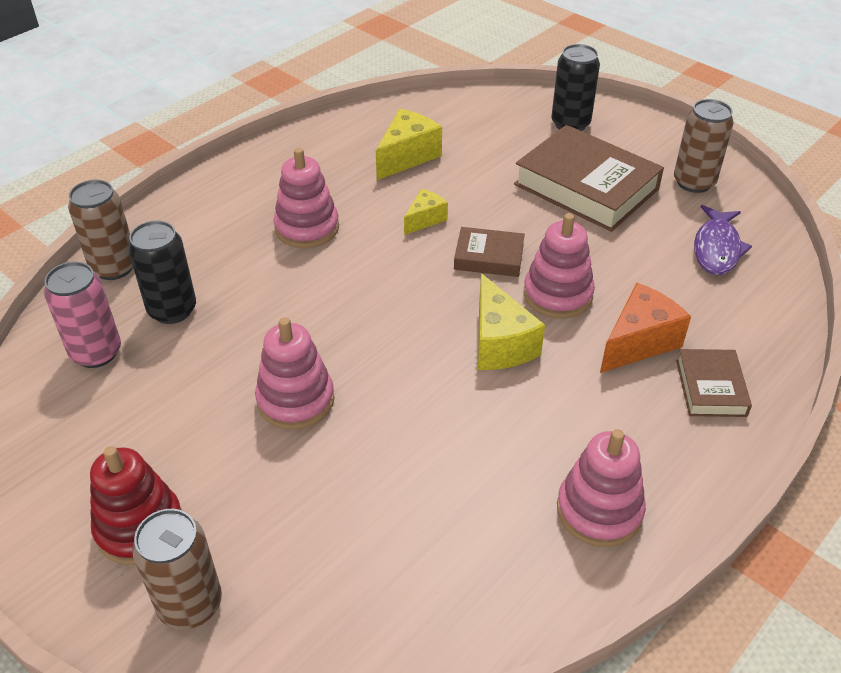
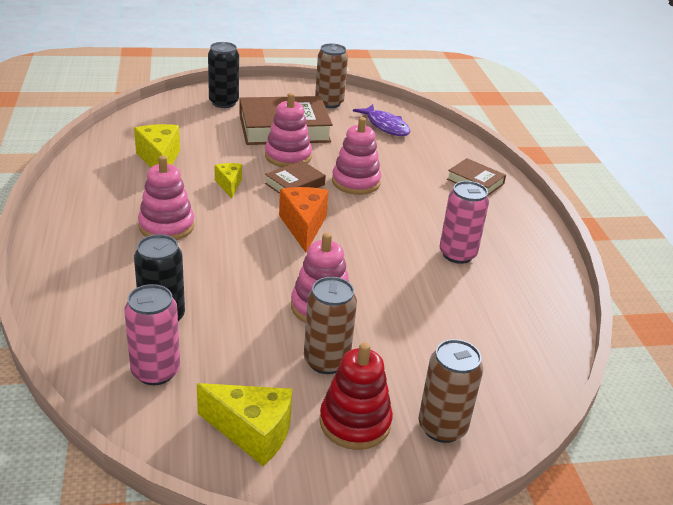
camera: 55 degrees left, 10 degrees down
brown can [68,180,133,280] -> brown can moved to [304,277,357,374]
yellow cheese [478,273,545,370] -> yellow cheese moved to [197,383,293,466]
pink stacking toy [557,429,646,547] -> pink stacking toy moved to [265,93,312,167]
orange cheese [600,283,691,373] -> orange cheese moved to [279,187,329,252]
none -> pink can [439,181,489,264]

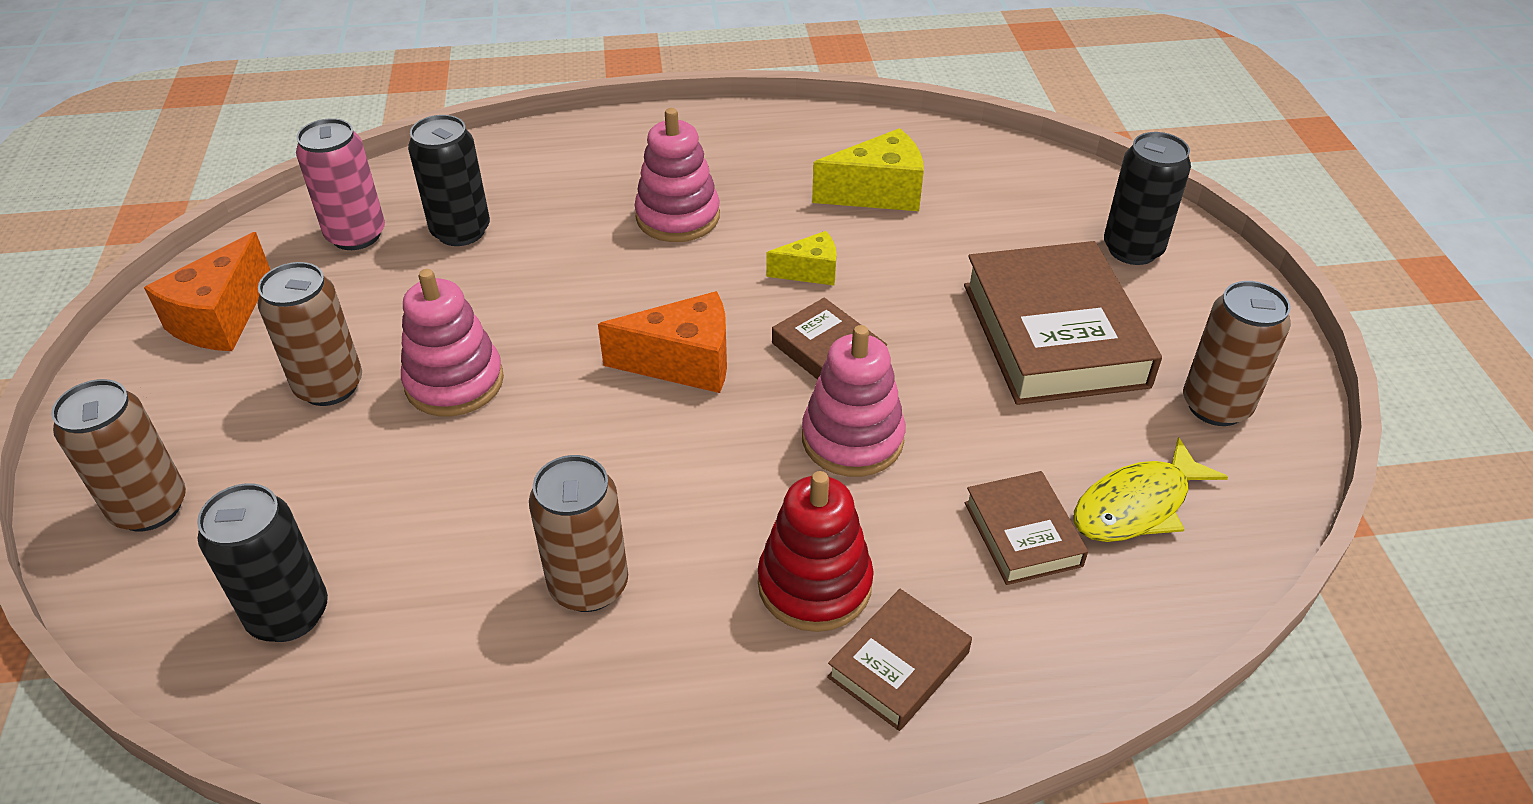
camera: 95 degrees right, 10 degrees up
yellow cheese [197,383,293,466] -> orange cheese [144,232,270,351]
pink stacking toy [265,93,312,167] -> none
red stacking toy [319,342,393,450] -> red stacking toy moved to [758,471,874,632]
purple fish [353,104,410,136] -> yellow fish [1074,437,1228,542]
pink can [439,181,489,264] -> brown can [529,455,628,612]
none -> black can [197,483,328,642]
none -> brown book [965,471,1088,585]

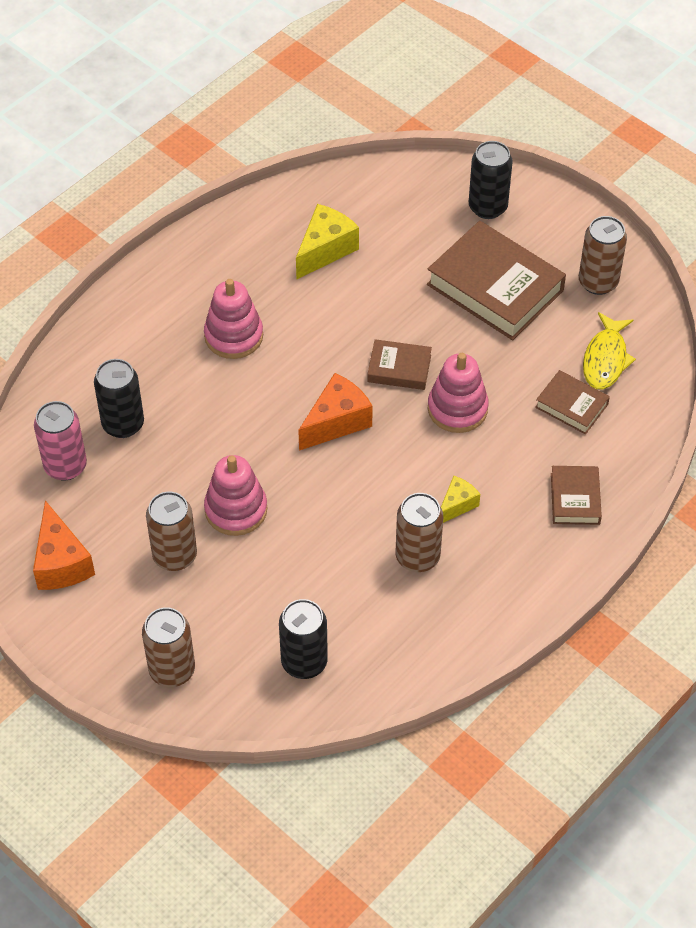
camera: 40 degrees left, 10 degrees up
red stacking toy [758,471,874,632] -> none
yellow cheese [767,231,837,285] -> yellow cheese moved to [441,476,480,523]

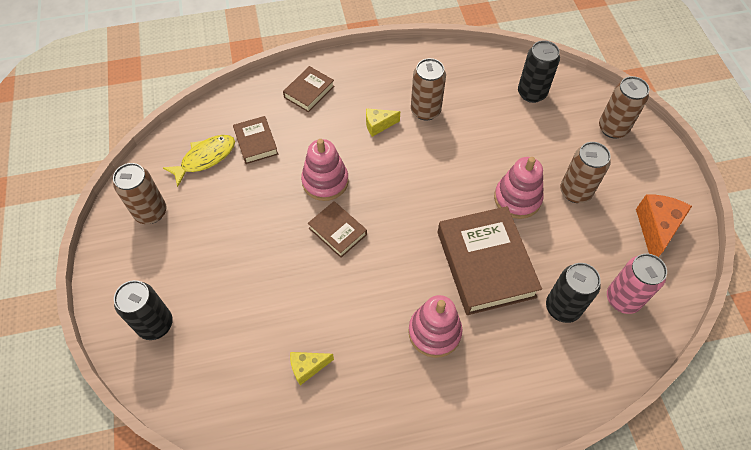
camera: 145 degrees left, 5 degrees up
yellow cheese [296,204,359,279] -> yellow cheese [290,352,334,385], size x0.60
orange cheese [298,373,373,451] -> none
brown book [427,221,566,340] -> brown book moved to [438,206,542,315]

